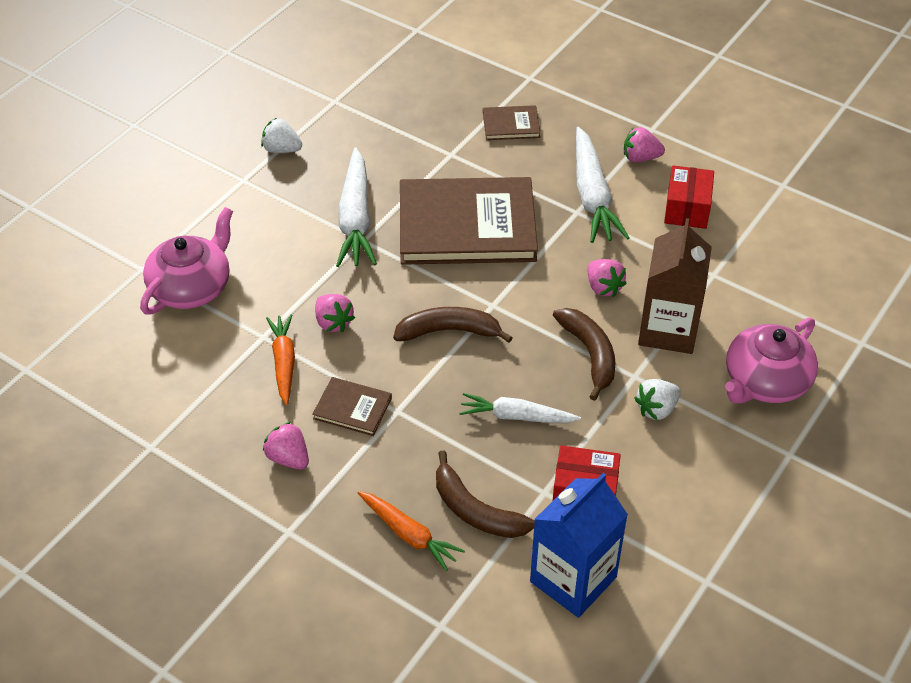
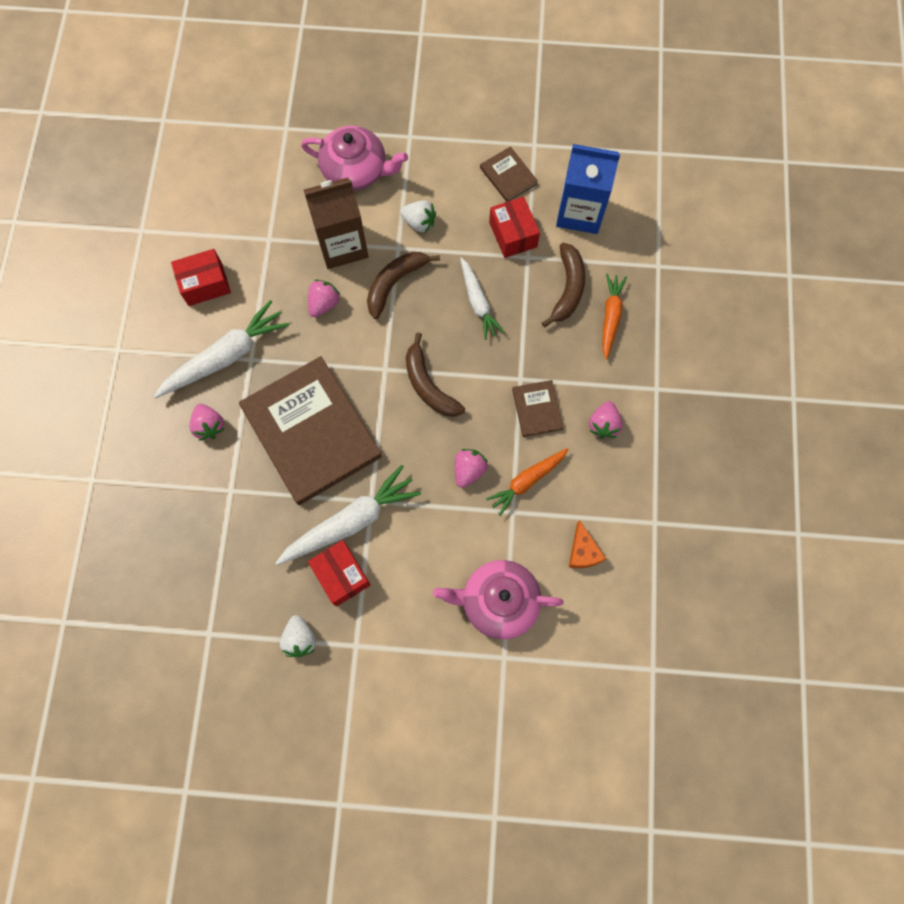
camera: 120 degrees left, 25 degrees up
brown book [483,105,541,140] -> brown book moved to [480,146,538,202]
pink strawberry [624,127,665,162] -> pink strawberry moved to [190,404,225,441]
none -> red box [308,540,371,606]
none -> orange cheese [569,520,606,568]

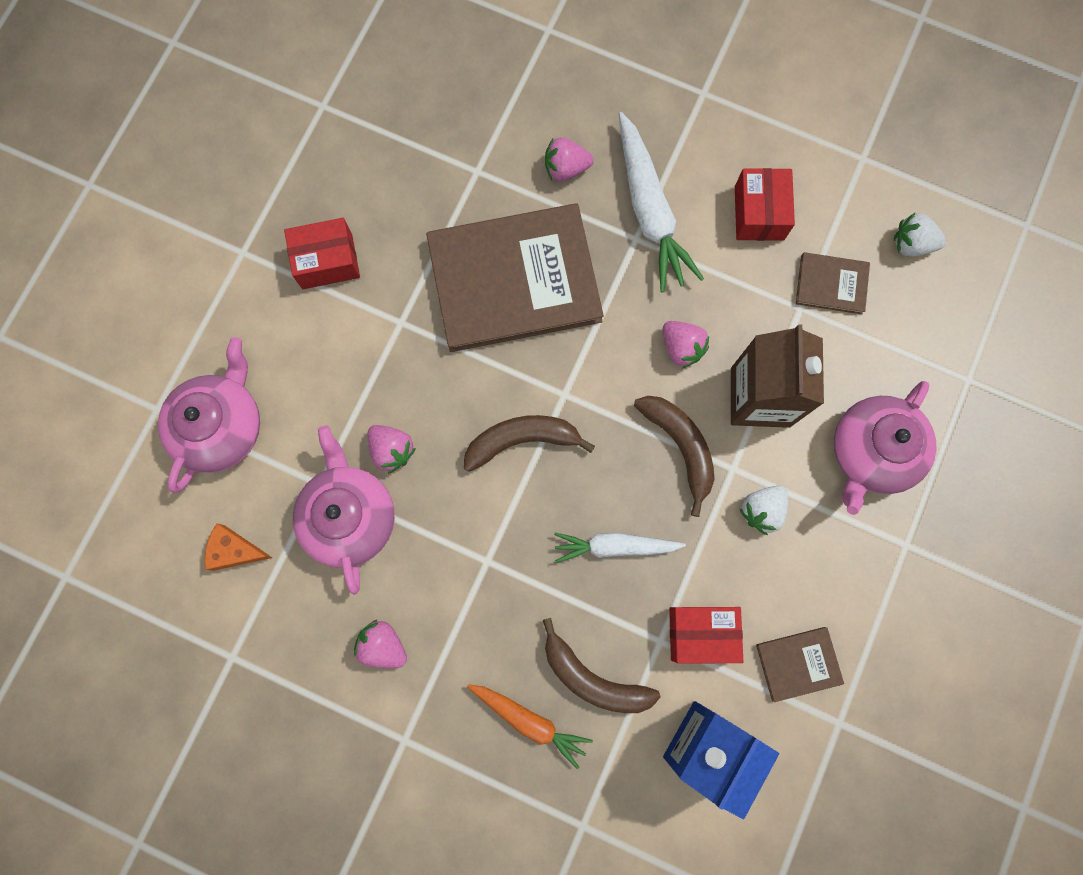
camera: 110 degrees right, 5 degrees up
white carrot [275,465,421,565] -> none
white strawberry [280,615,316,657] -> white strawberry moved to [894,213,946,257]
orange carrot [486,448,568,516] -> pink teapot [293,426,395,595]
brown book [512,380,563,437] -> brown book moved to [796,252,870,314]

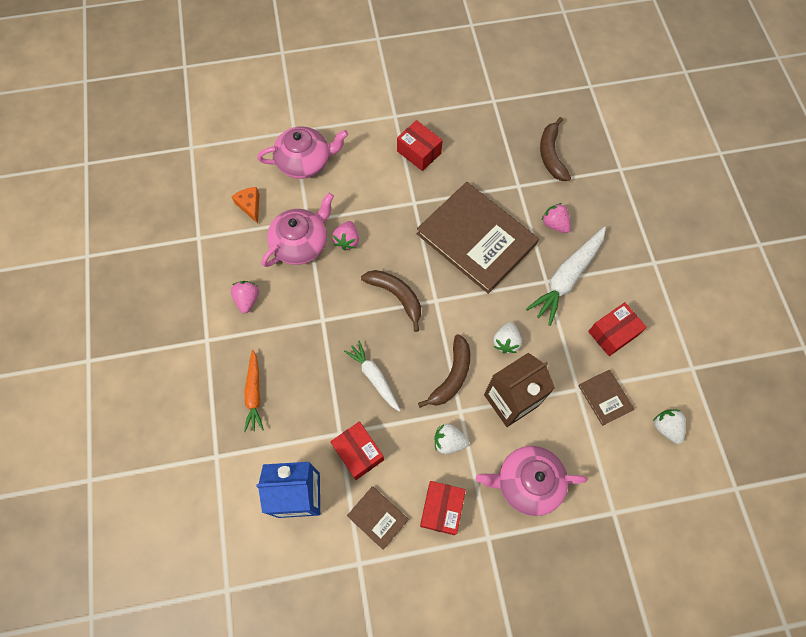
camera: 55 degrees right, 10 degrees down
brown banana [543,618,661,713] -> brown banana moved to [540,117,571,181]
pink strawberry [663,321,709,368] -> white strawberry [493,322,522,354]
none -> red box [420,481,466,535]

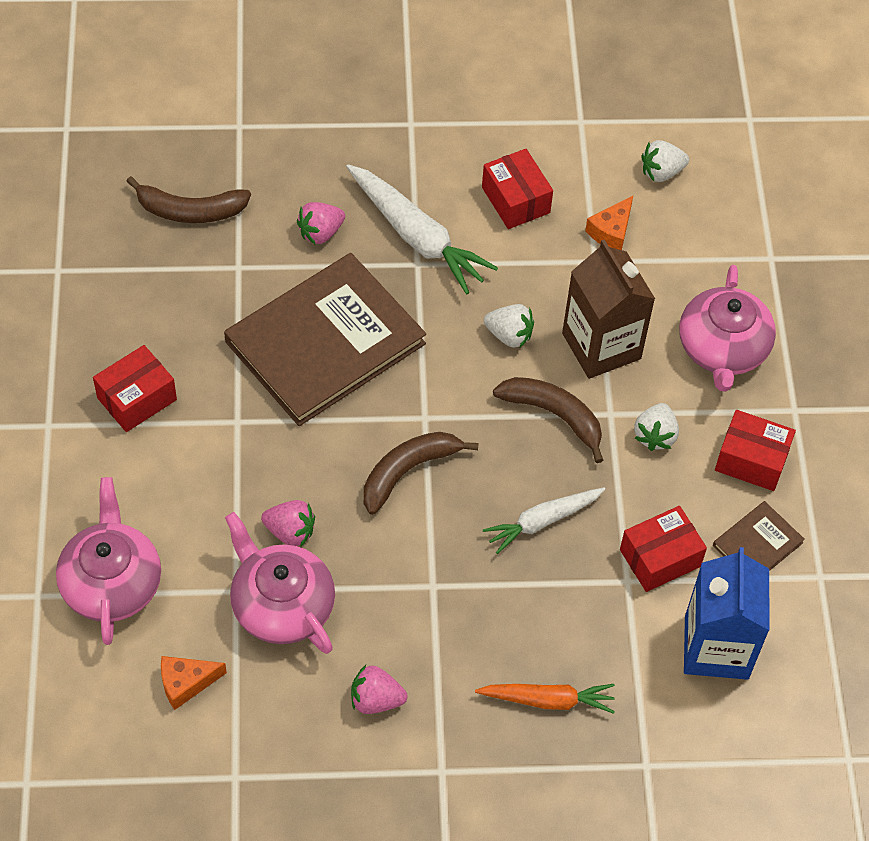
camera: 85 degrees left, 10 degrees down
brown book [578,370,634,426] -> orange cheese [585,196,633,250]

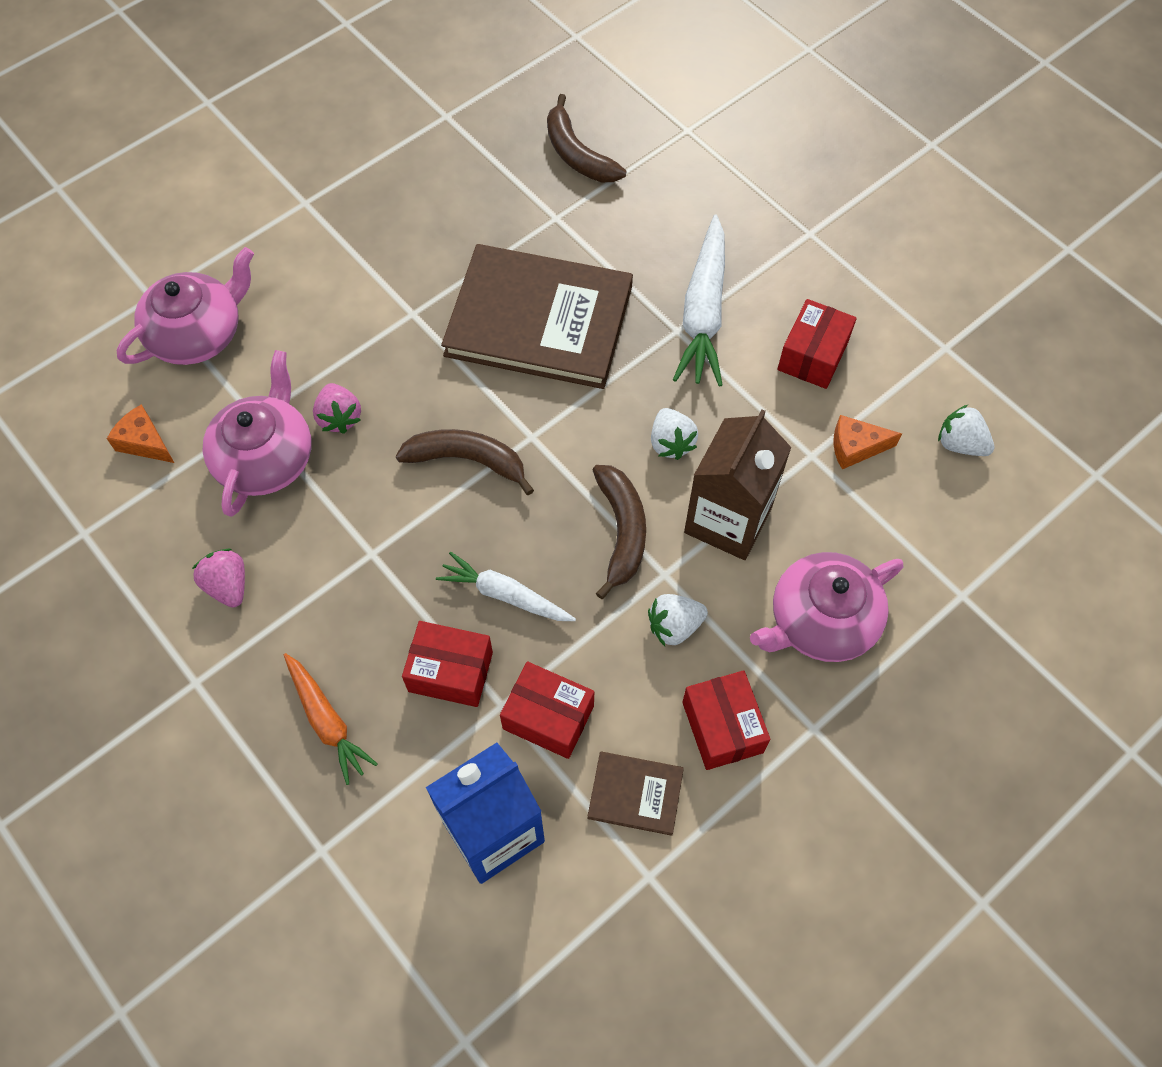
camera: 55 degrees right, 5 degrees up
red box [93,345,177,432] -> red box moved to [402,621,493,707]
pink strawberry [297,202,345,245] -> none

